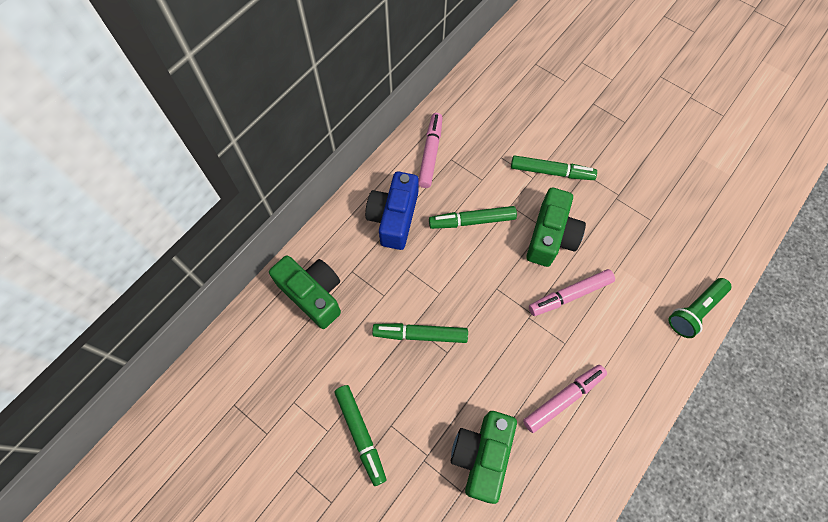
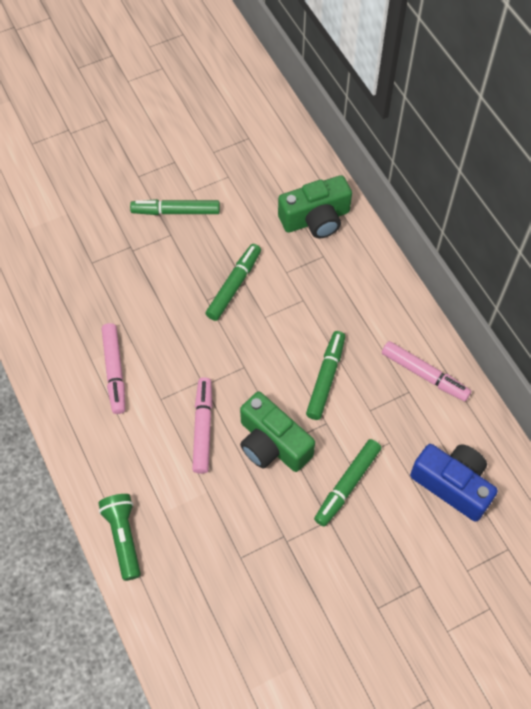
camera: 115 degrees right, 5 degrees down
blue camera [365,171,419,250] -> blue camera moved to [410,444,498,522]
green camera [451,411,517,504] -> none

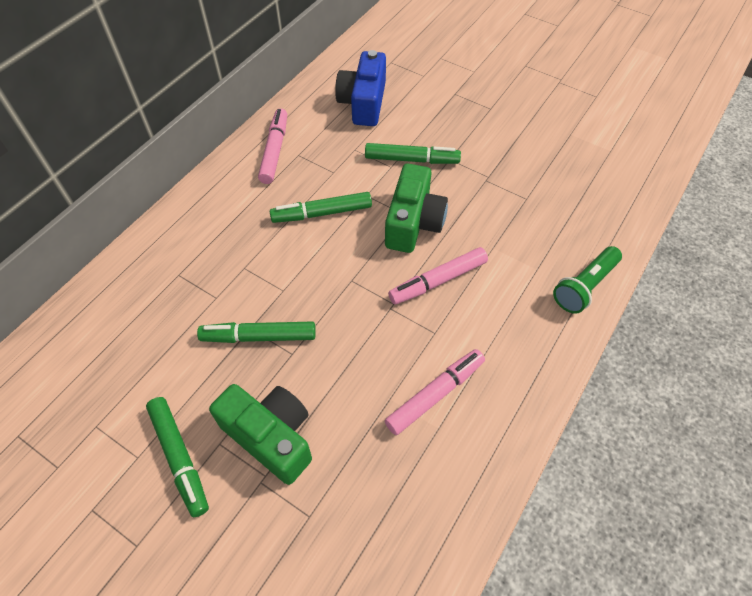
camera: 120 degrees left, 5 degrees down
green camera [278,175,352,239] -> green camera moved to [209,384,312,485]

